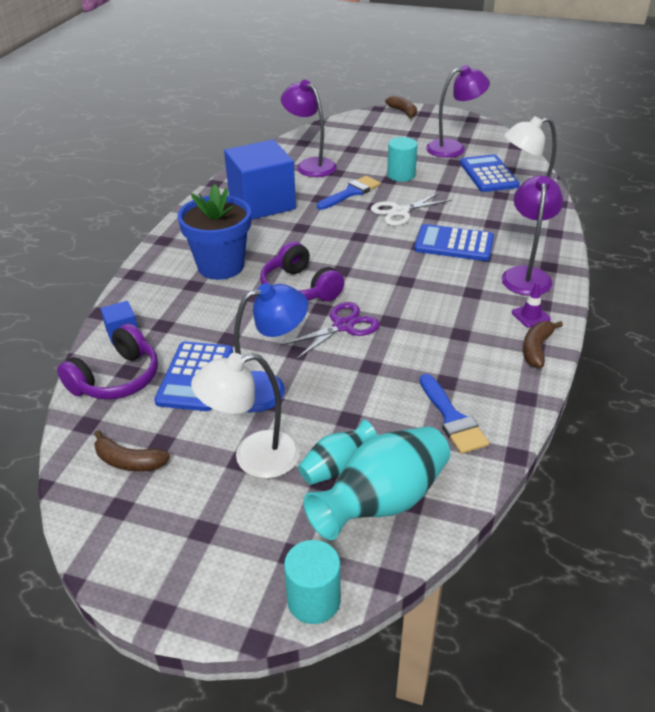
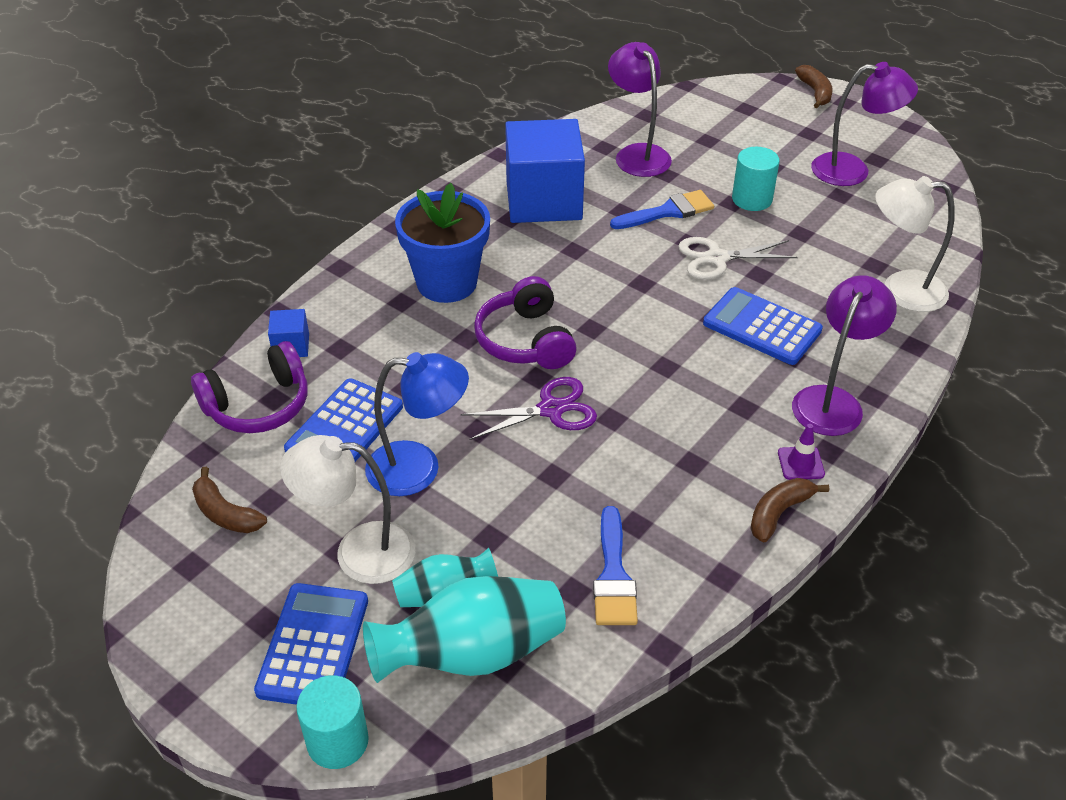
camera: 20 degrees right, 5 degrees up
blue calculator [460,154,520,192] -> blue calculator moved to [254,583,368,705]

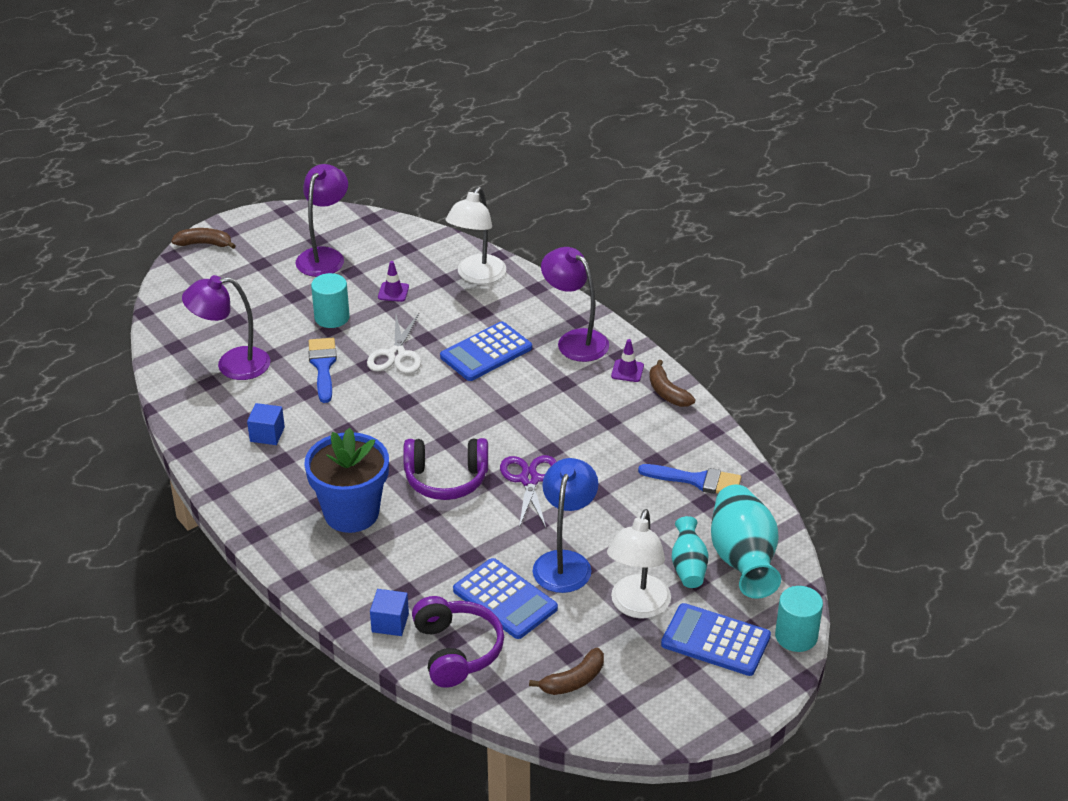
camera: 75 degrees left, 5 degrees down
blue cube [505,119,585,223] -> blue cube [247,403,285,445], size x0.42
none -> purple traffic cone [378,261,409,302]

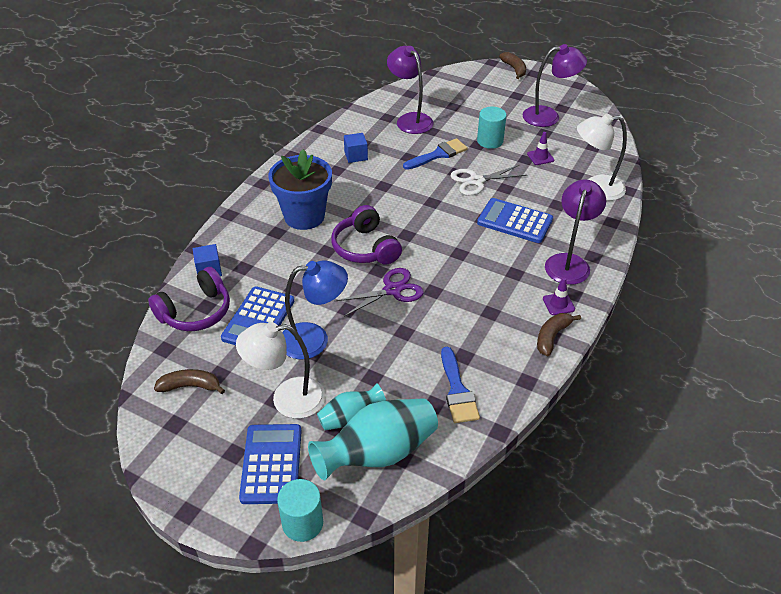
camera: 65 degrees right, 5 degrees up
brown banana [529,648,604,695] -> brown banana turned 150 degrees clockwise [154,369,225,394]

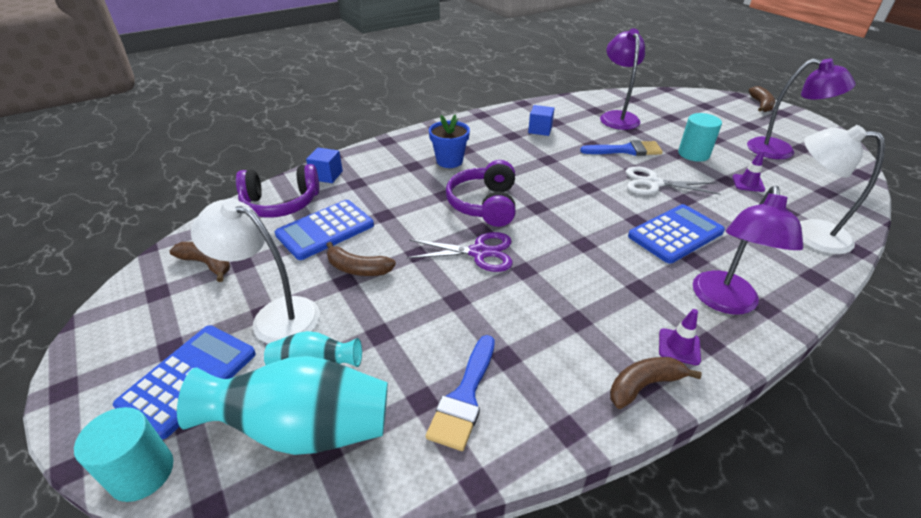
camera: 30 degrees right, 5 degrees down
blue flower pot [268,149,332,230] -> blue flower pot [429,114,470,168], size x0.61
blue lamp [282,260,348,359] -> brown banana [326,242,396,276]
blue calculator [477,198,553,243] -> blue calculator turned 90 degrees clockwise [628,204,725,264]
purple lamp [545,179,606,285] -> purple lamp turned 150 degrees clockwise [693,185,803,315]

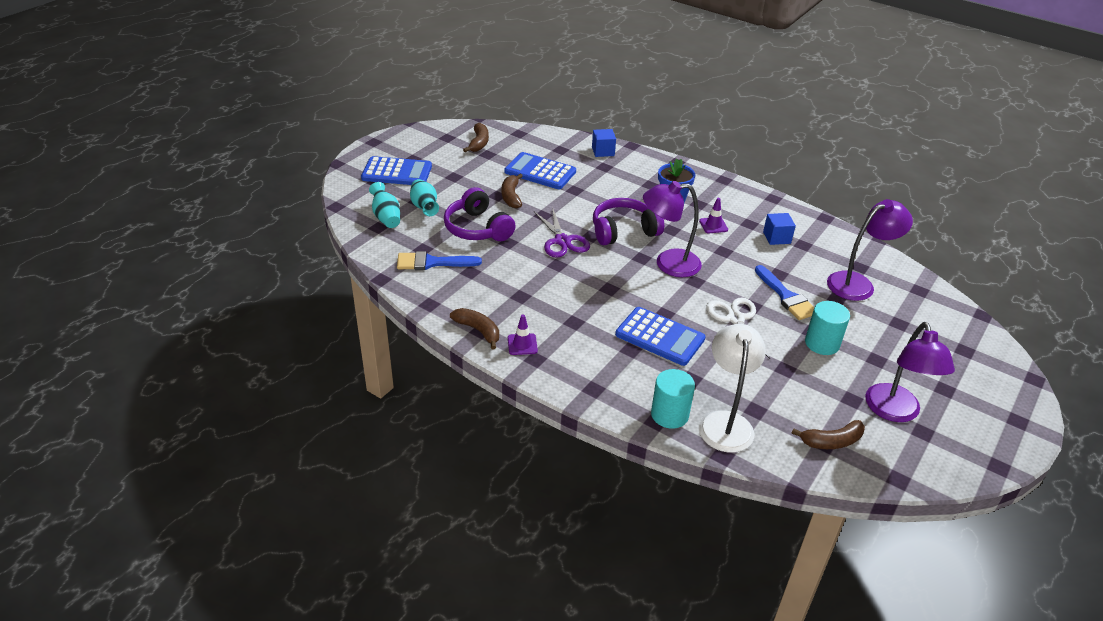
camera: 65 degrees right, 0 degrees up
turquoise cylinder [74,407,173,502] -> turquoise cylinder moved to [651,369,695,429]
turquoise vase [177,356,388,455] -> turquoise vase [369,182,400,228], size x0.55
white lamp [191,198,320,344] -> none
purple headphones [236,164,319,218] -> purple headphones moved to [444,187,515,241]
purple lamp [693,185,803,315] -> purple lamp moved to [643,181,702,277]
purple traffic cone [732,150,765,192] -> purple traffic cone moved to [699,198,728,233]
brown banana [749,86,776,112] -> brown banana moved to [791,420,865,449]

